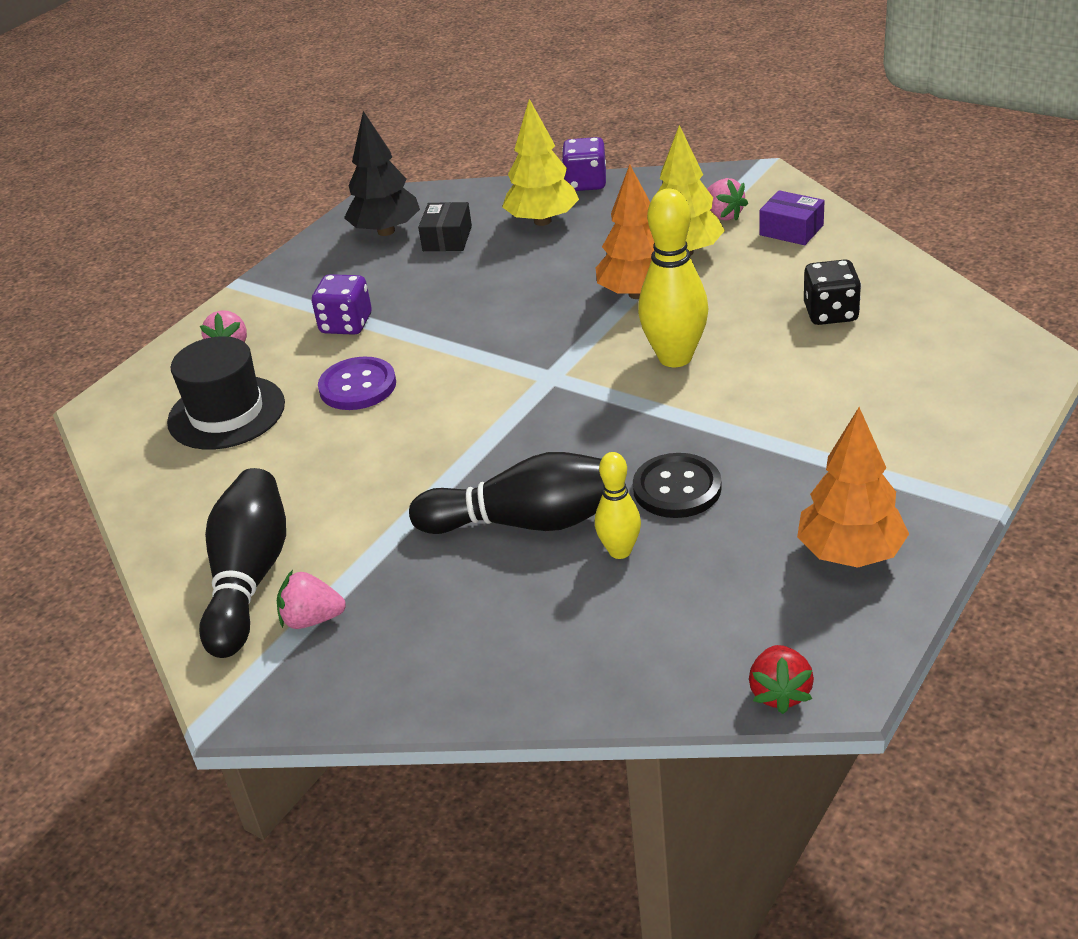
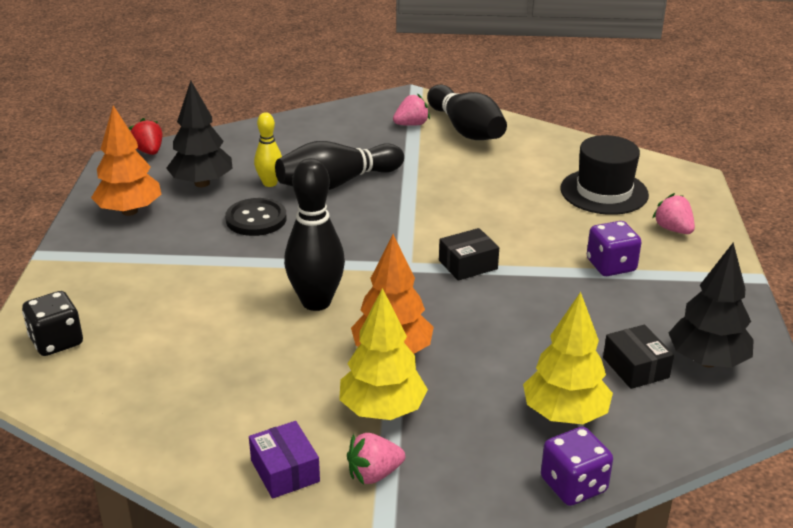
camera: 145 degrees right, 5 degrees down
purple button [318,357,396,410] -> none
yellow bowling pin [638,189,708,367] -> black bowling pin [284,158,345,311]
pink strawberry [707,178,748,221] -> pink strawberry turned 45 degrees counterclockwise [347,433,405,485]
purple box [759,190,824,245] -> purple box turned 60 degrees clockwise [249,421,320,499]
black dice [804,259,861,325] -> black dice moved to [22,291,83,356]
none -> black tree [166,81,233,187]
none -> black box [439,228,499,281]

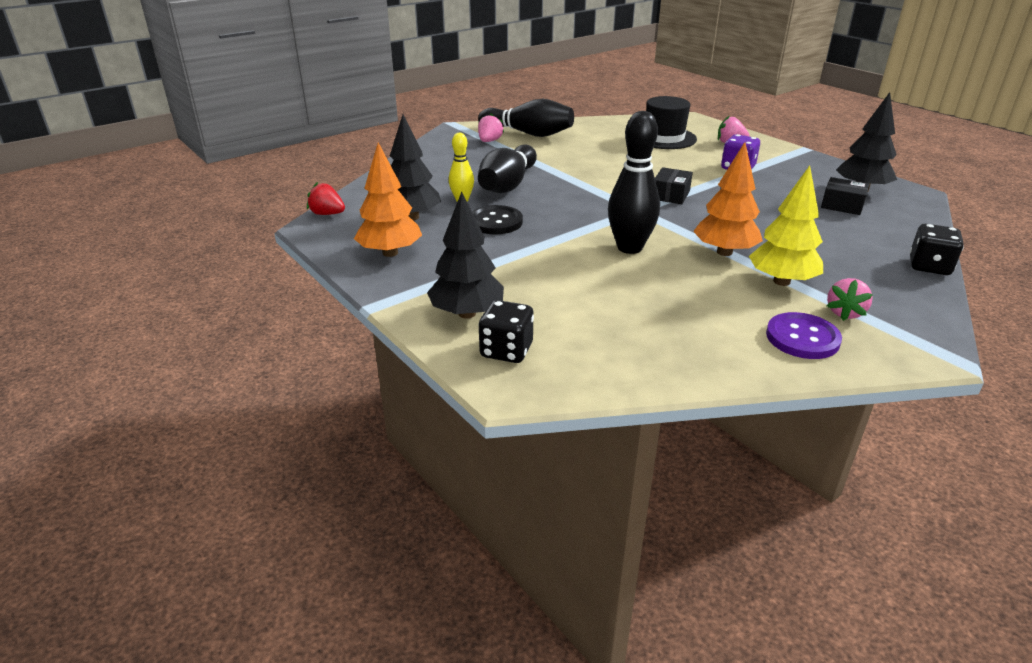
camera: 40 degrees left, 0 degrees up
purple box [249,421,320,499] -> purple button [766,312,842,359]
yellow tree [523,292,613,424] -> none
purple dice [541,427,613,506] -> black dice [910,224,964,275]
none -> black tree [427,192,504,319]

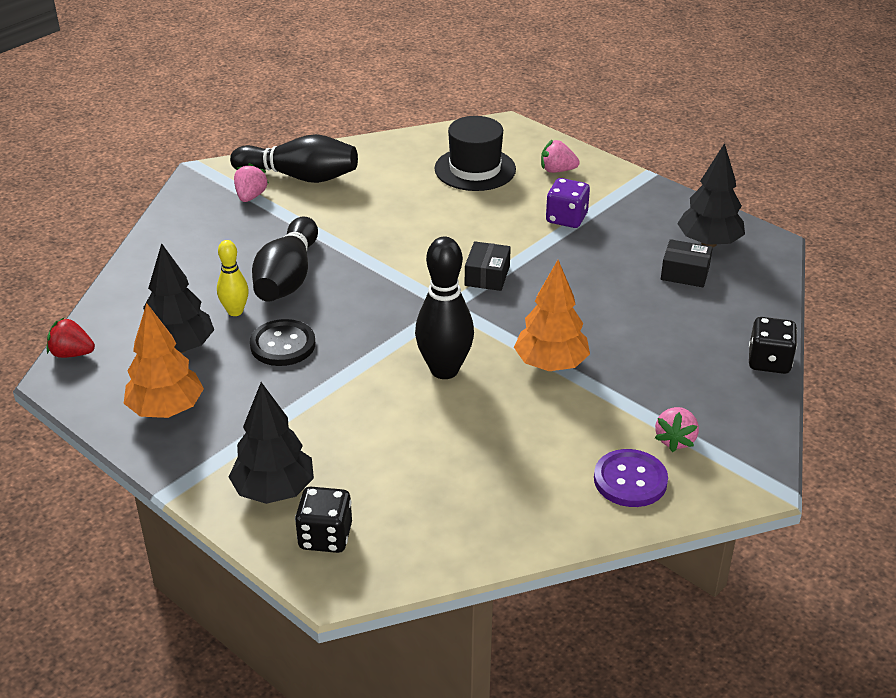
camera: 10 degrees left, 5 degrees up
yellow tree [749,165,823,286] -> none

